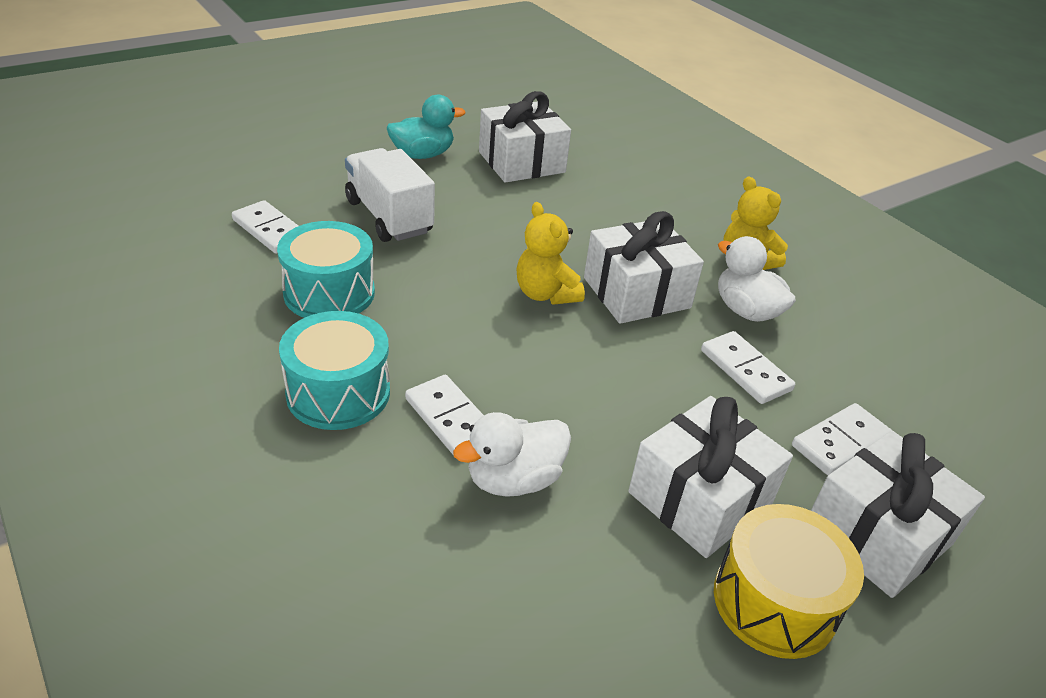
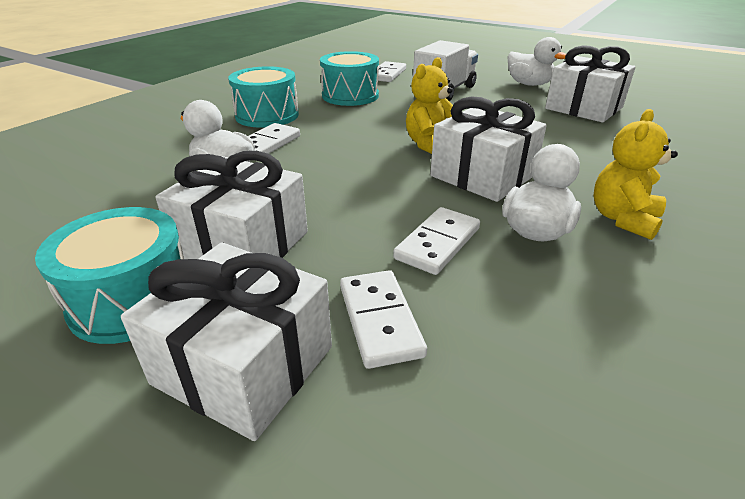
camera: 70 degrees right, 5 degrees down
turquoise duck [387,95,465,159] -> white duck [507,37,566,86]
yellow drum [714,504,864,659] -> turquoise drum [35,207,184,344]
white domino [792,403,892,475] -> white domino turned 45 degrees clockwise [340,270,427,369]

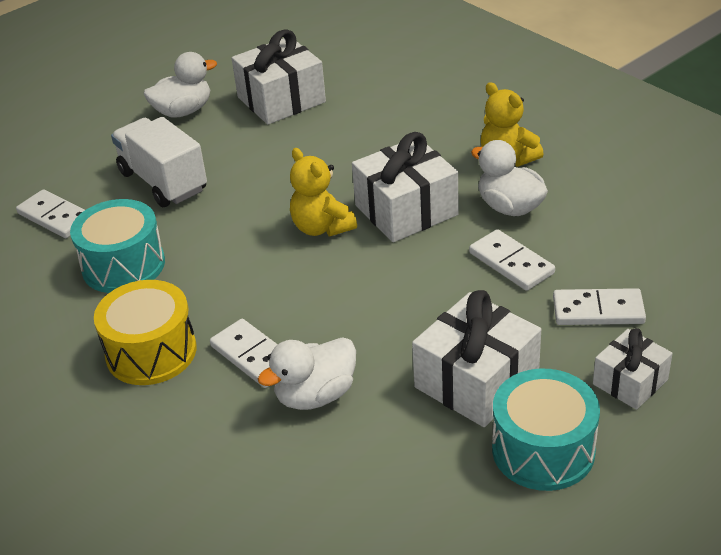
camera: 70 degrees left, 5 degrees up
white gift [121,242,332,441] -> white gift [593,328,673,410], size x0.59
turquoise drum [228,66,299,128] -> yellow drum [94,280,197,385]

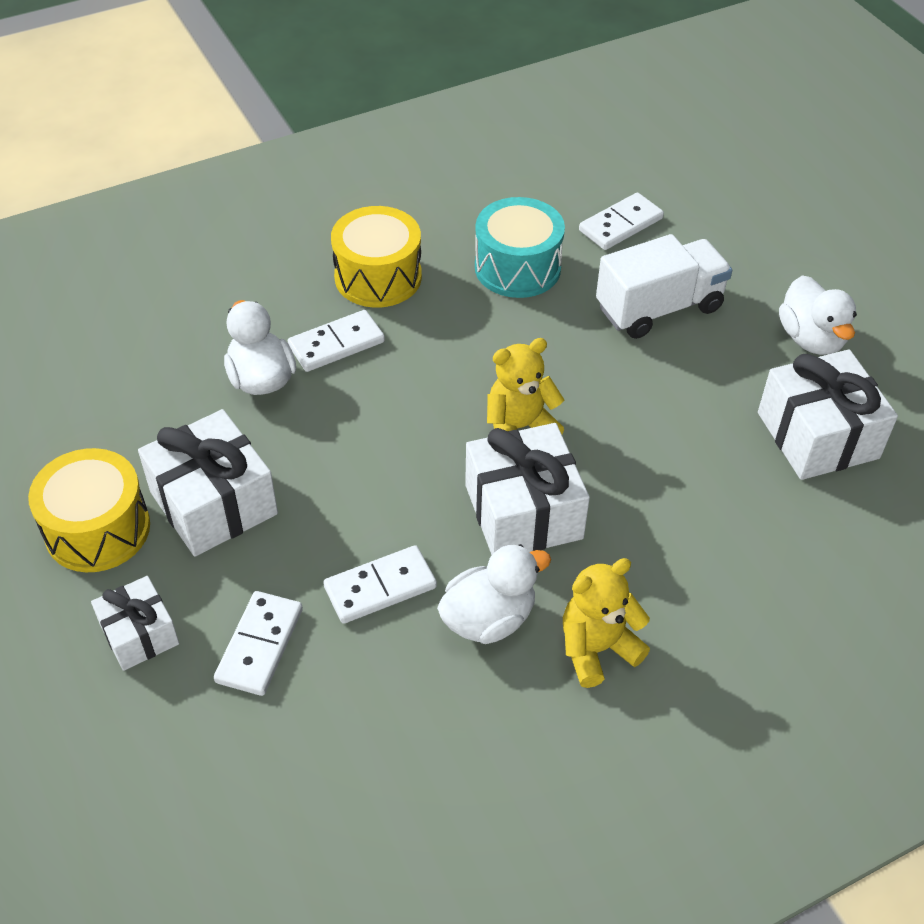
camera: 100 degrees right, 10 degrees up
turquoise drum [492,369,600,491] -> yellow drum [28,448,150,572]

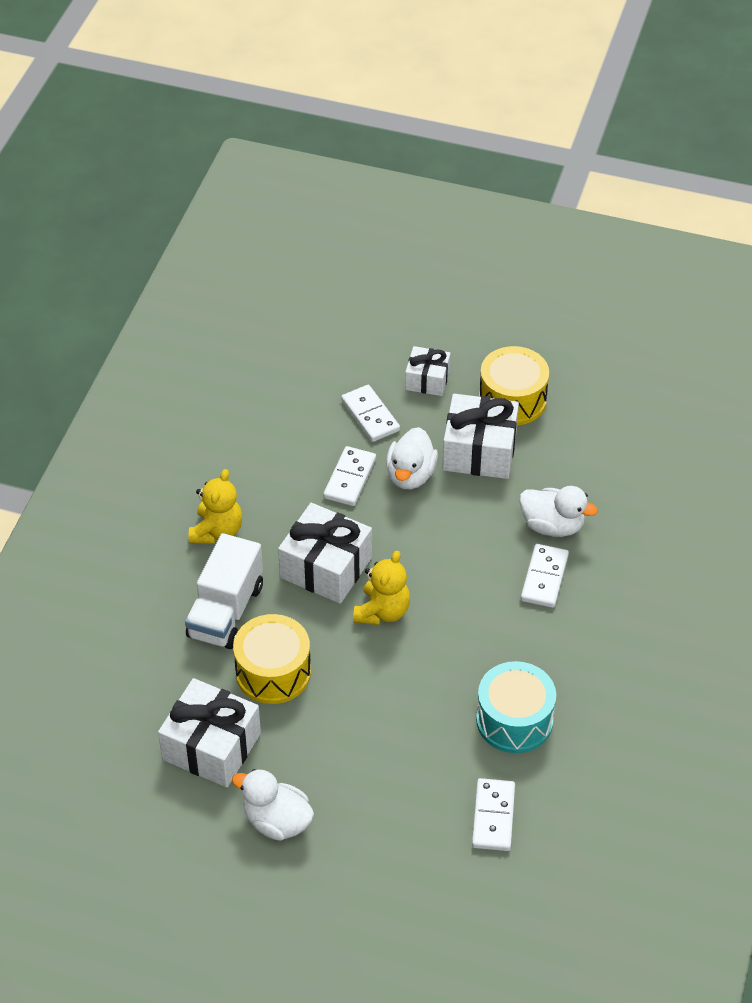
camera: 135 degrees right, 0 degrees up
yellow drum [331,206,422,308] -> yellow drum moved to [233,614,311,704]
white duck [437,544,551,644] -> white duck moved to [386,427,438,489]
white truck [596,234,732,339] -> white truck moved to [185,533,263,649]

